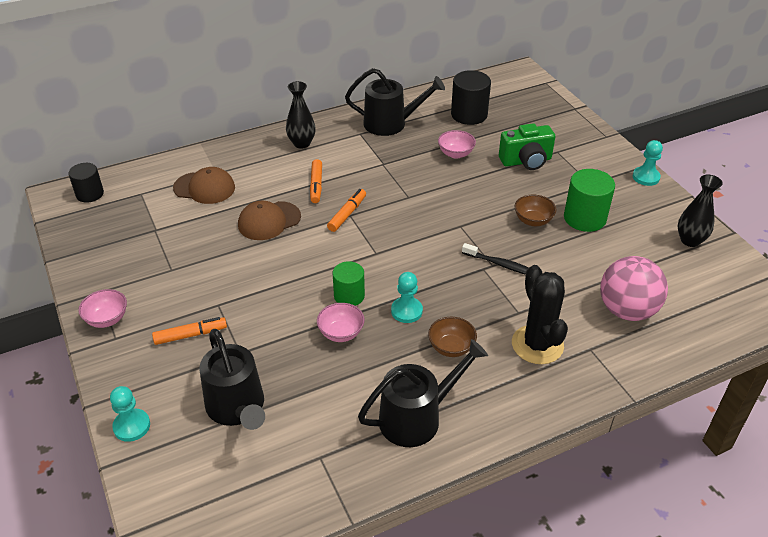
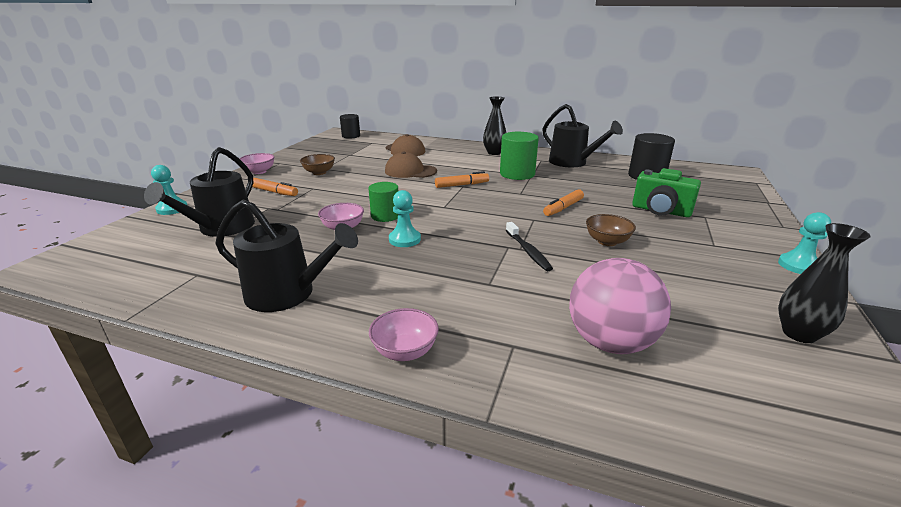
camera: 45 degrees right, 15 degrees down
orange marker [310,159,322,203] -> orange marker moved to [543,189,584,216]
brown bowl [428,317,477,357] -> brown bowl moved to [300,154,335,175]
pink bowl [438,130,476,159] -> pink bowl moved to [369,308,439,361]
black cactus [512,265,568,364] -> none
green cylinder [564,169,615,232] -> green cylinder moved to [500,132,539,180]

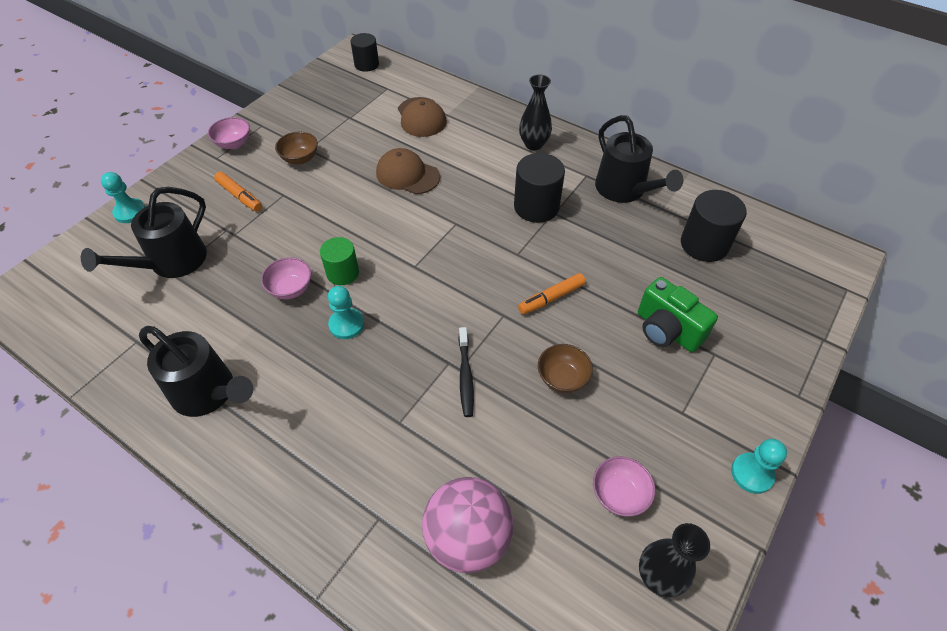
camera: 15 degrees right, 25 degrees up
pink bowl [369,308,439,361] -> pink bowl moved to [593,456,655,517]
orange marker [435,171,489,188] -> none
green cylinder [500,132,539,180] -> black cylinder [514,153,565,223]

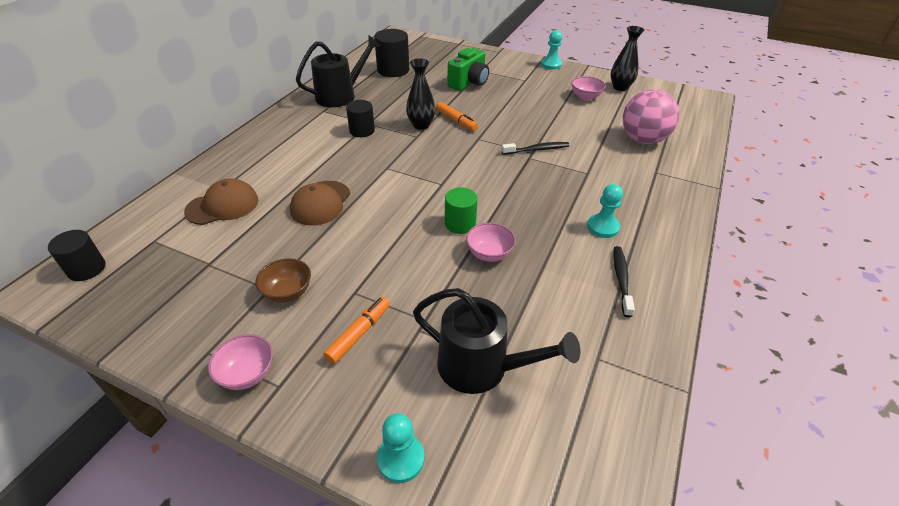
camera: 100 degrees left, 10 degrees down
black watering can [139,326,253,417] -> black toothbrush [613,246,635,317]
turquoise pawn [328,286,364,339] -> turquoise pawn moved to [587,184,623,238]
black cylinder [514,153,565,223] -> black cylinder [346,100,375,137], size x0.66
black vase [519,74,552,150] -> black vase moved to [406,58,436,130]
brown bowl [538,344,593,393] -> none

